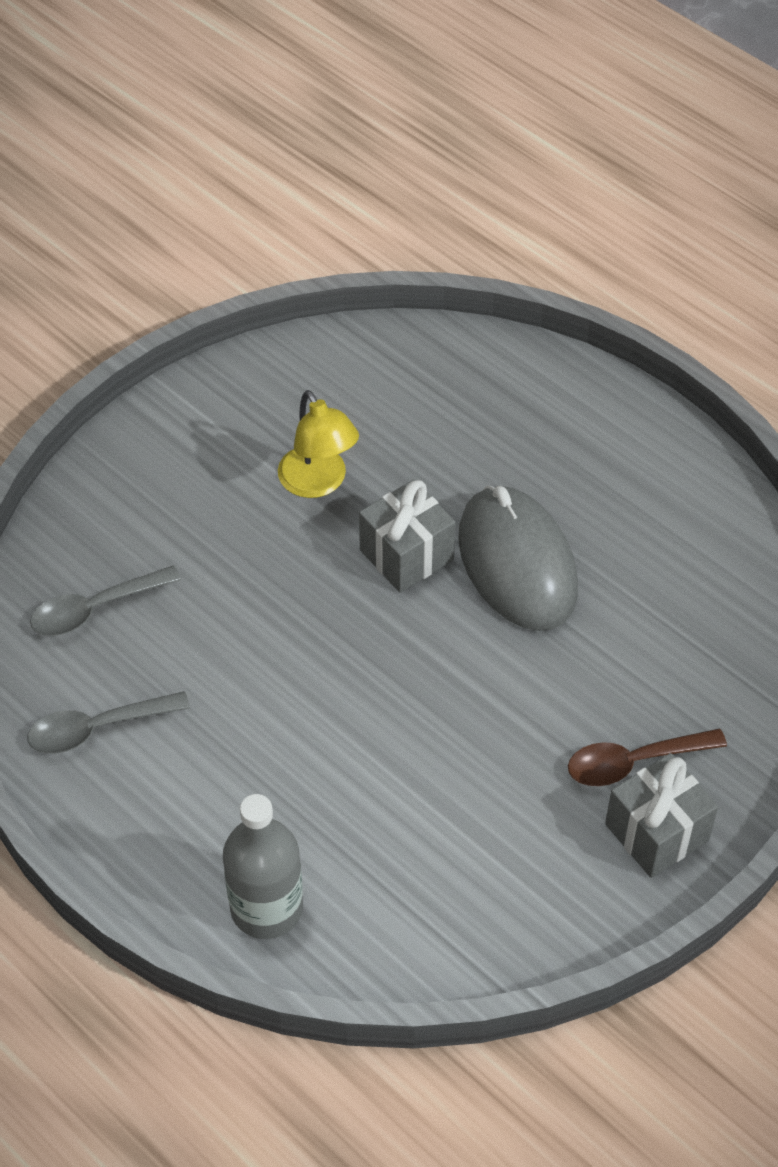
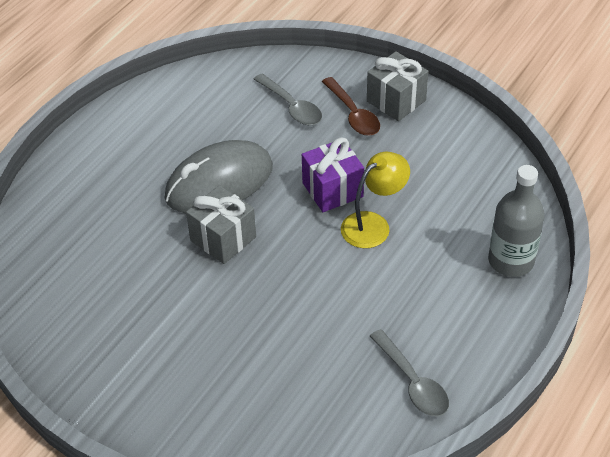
camera: 100 degrees left, 5 degrees down
grey spoon [30,566,181,636] -> grey spoon moved to [254,74,322,125]
yellow lamp [278,390,359,498] -> yellow lamp moved to [341,152,410,248]
none -> purple gift [302,138,364,212]

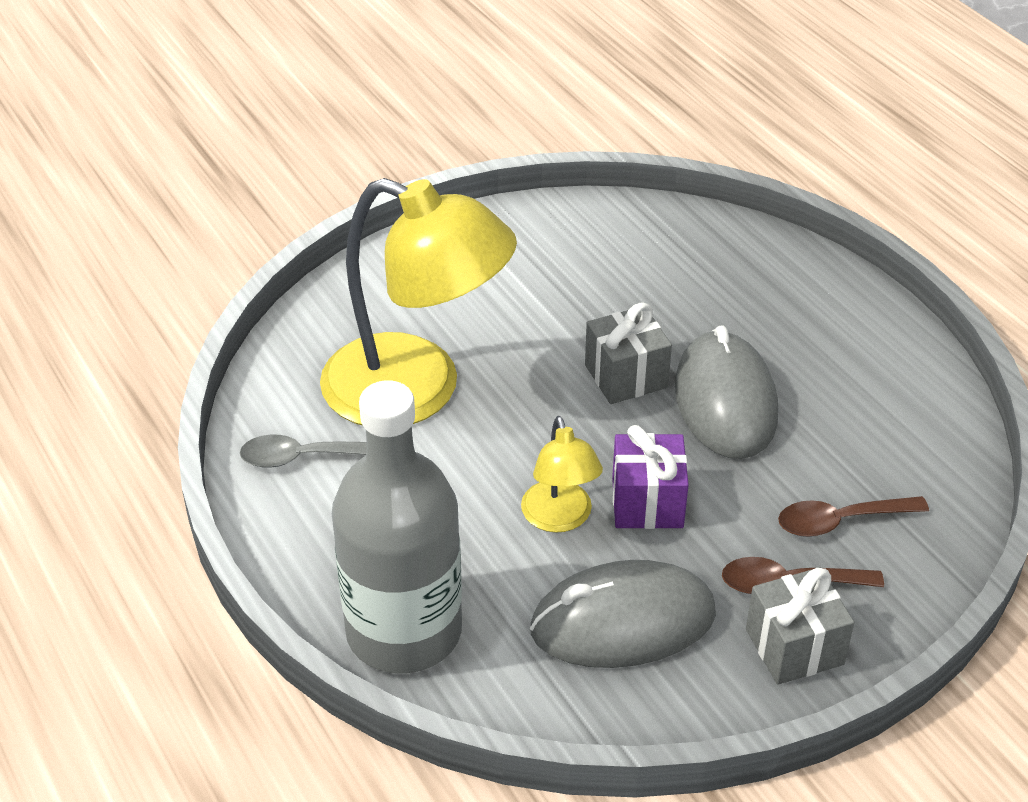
camera: 115 degrees right, 5 degrees down
grey spoon [254,74,322,125] -> brown spoon [778,496,929,537]
grey bottle [488,165,545,277] -> grey bottle [332,380,462,673], size x1.66
none -> yellow lamp [320,178,517,425]
none -> grey mouse [530,560,716,668]

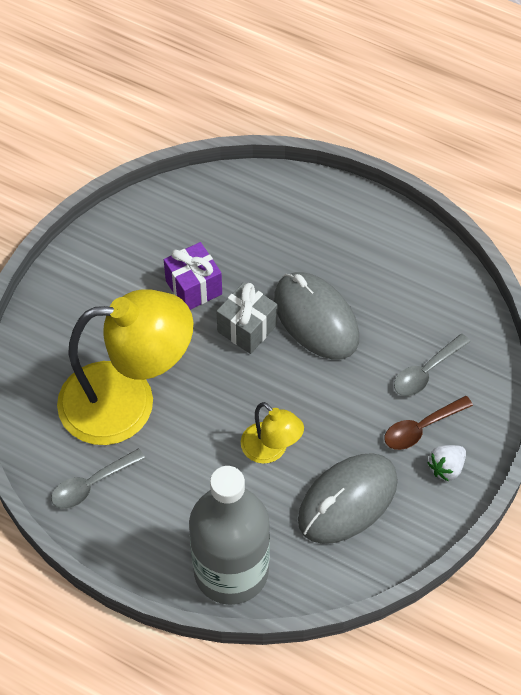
camera: 30 degrees left, 15 degrees up
purple gift [612,425,689,529] -> purple gift moved to [164,242,222,310]
grey gift [746,567,854,685] -> white strawberry [427,445,466,482]
brown spoon [778,496,929,537] -> grey spoon [394,334,470,396]

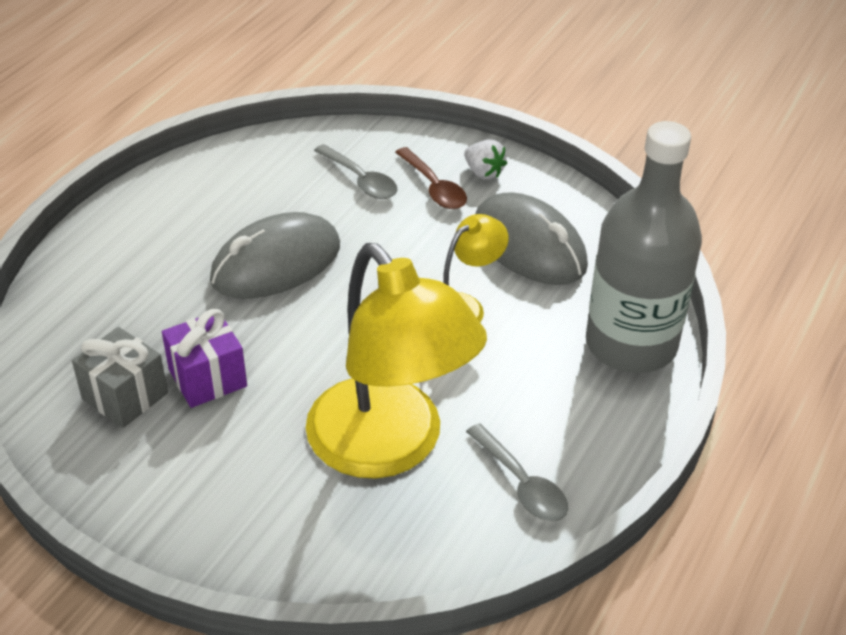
camera: 90 degrees left, 15 degrees down
yellow lamp [57,289,193,445] -> yellow lamp turned 150 degrees clockwise [306,243,487,479]
grey gift [217,282,277,354] -> grey gift moved to [72,327,168,428]

